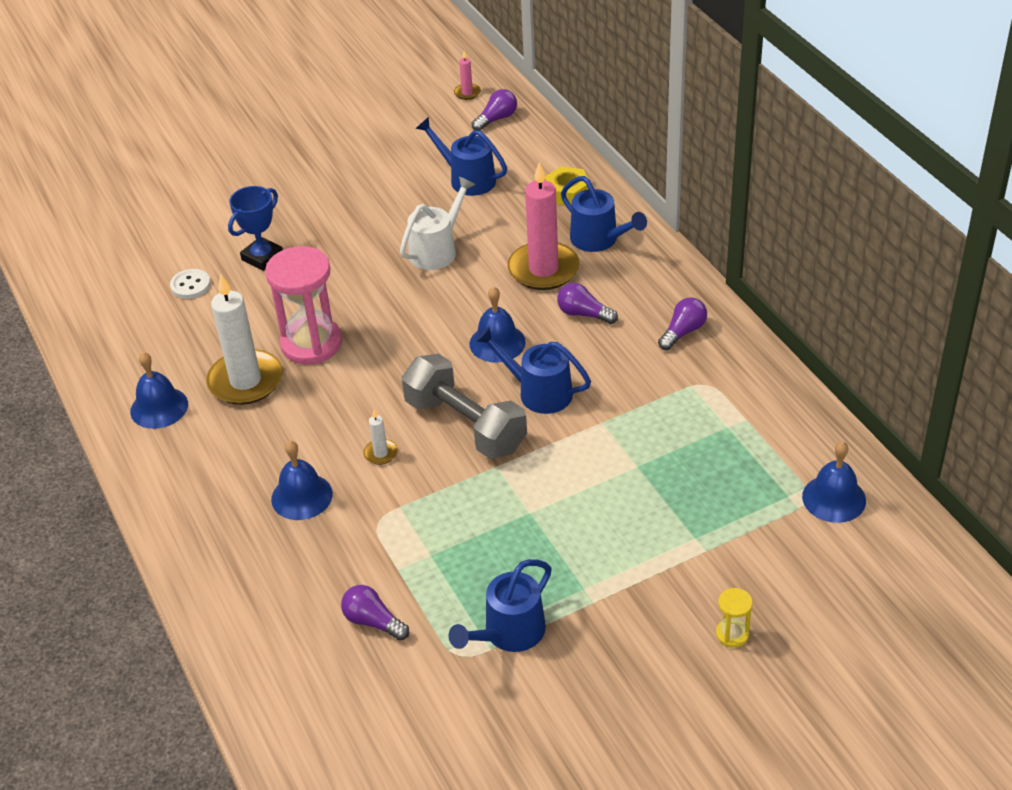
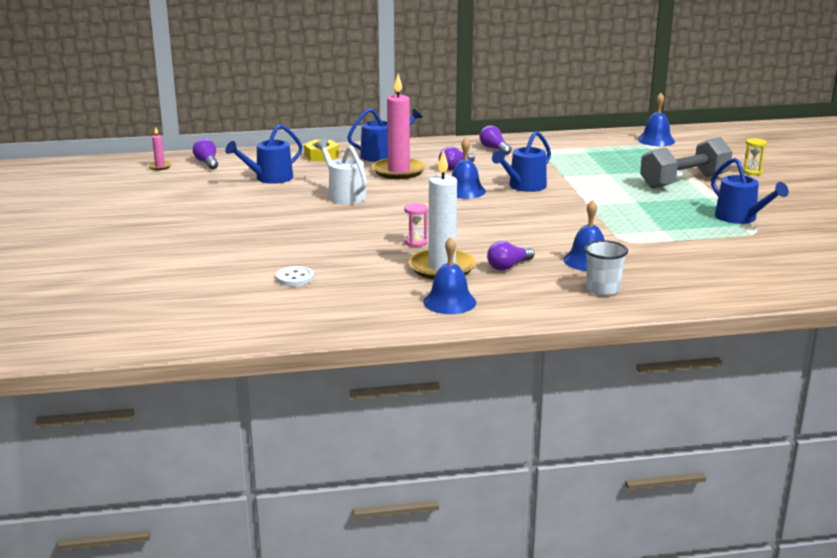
camera: 75 degrees left, 20 degrees down
blue trophy [228,186,283,271] -> none
pink hourglass [265,246,342,364] -> pink hourglass [404,203,428,247], size x0.44
purple light bulb [341,585,409,641] -> purple light bulb moved to [487,241,534,270]
white candle [363,410,398,465] -> none
grey dumbbell [401,354,527,459] -> grey dumbbell moved to [640,137,732,189]
none -> white cup [584,240,628,296]

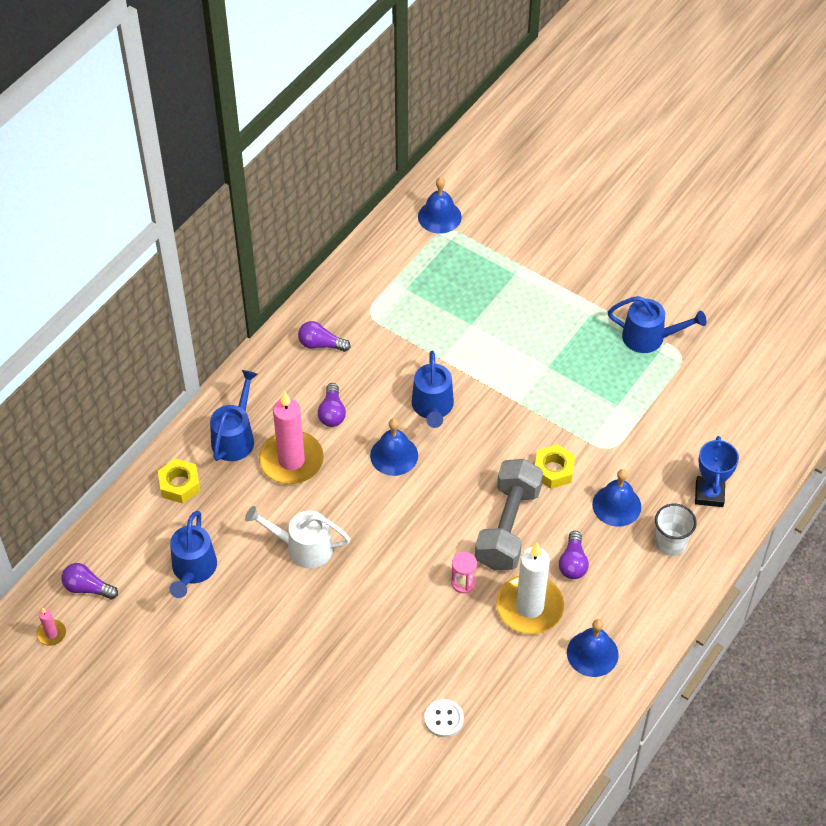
camera: 45 degrees left, 30 degrees up
grey dumbbell [640,137,732,189] -> grey dumbbell moved to [475,459,543,570]
yellow hourglass [743,138,767,175] -> none
none -> yellow nut [535,444,575,489]
none -> blue trophy [695,436,739,507]

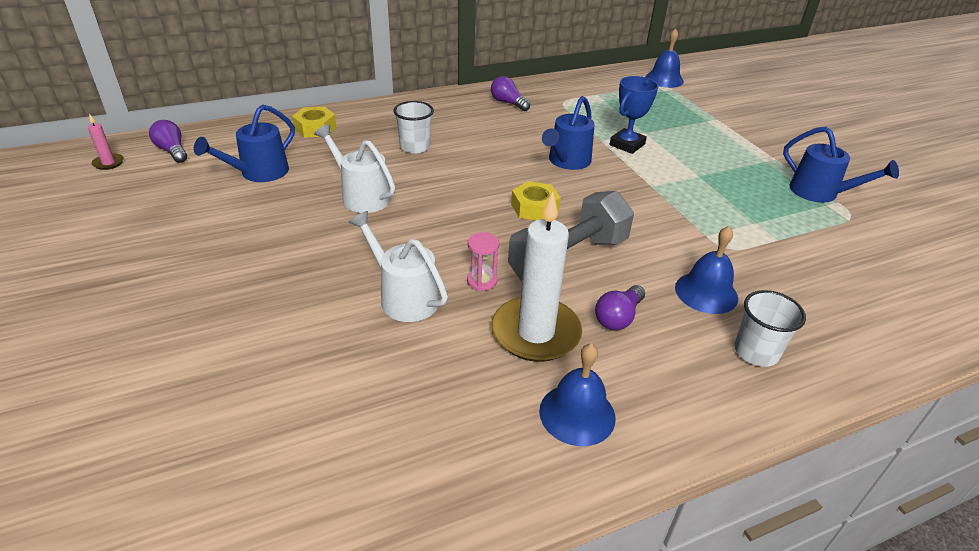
camera: 30 degrees right, 15 degrees down
blue watering can [210,370,258,461] -> none
pink candle [259,391,324,484] -> white cup [393,101,434,153]
purple light bulb [318,383,346,427] -> none
blue bell [370,419,418,476] -> none
white button [424,699,464,737] -> none
yellow nut [535,444,575,489] -> yellow nut moved to [511,181,561,220]
blue trophy [695,436,739,507] -> blue trophy moved to [610,76,658,154]
none -> white watering can [349,211,448,322]

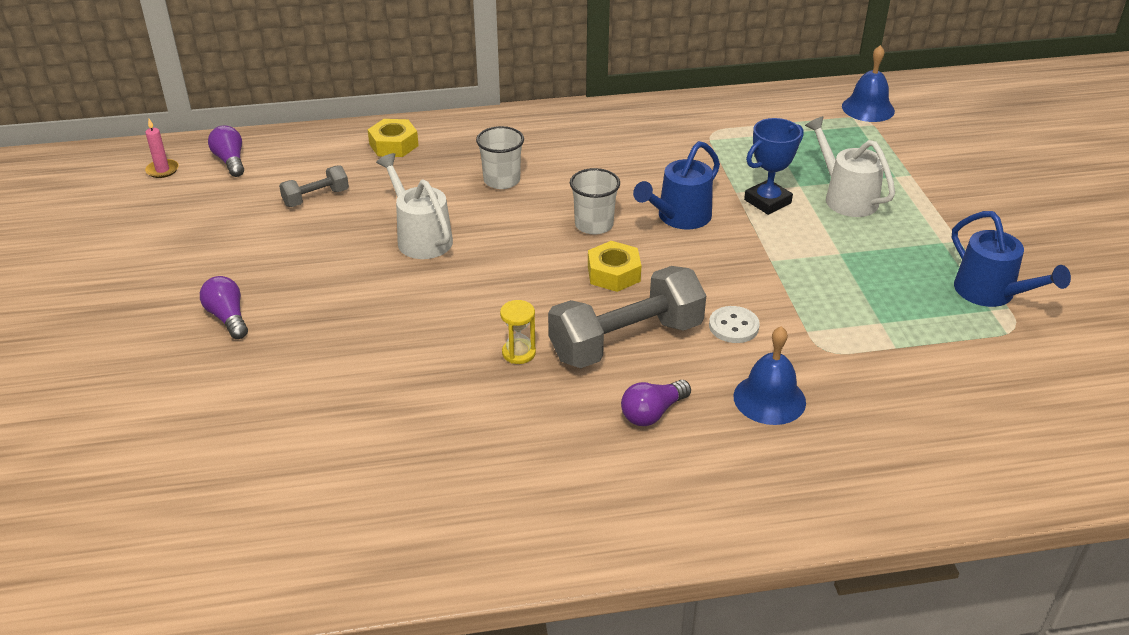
camera: 15 degrees right, 0 degrees up
blue watering can [194,104,295,182] -> grey dumbbell [279,165,349,207]
white watering can [349,211,448,322] -> white watering can moved to [805,116,895,217]
pink hourglass [467,232,500,291] -> yellow hourglass [500,300,536,364]
purple light bulb [491,76,530,111] -> purple light bulb moved to [200,276,248,339]
white candle [492,191,582,362] -> none
blue bell [539,343,616,446] -> none
white cup [735,290,806,367] -> white cup moved to [570,168,620,235]
none -> white button [709,306,760,343]

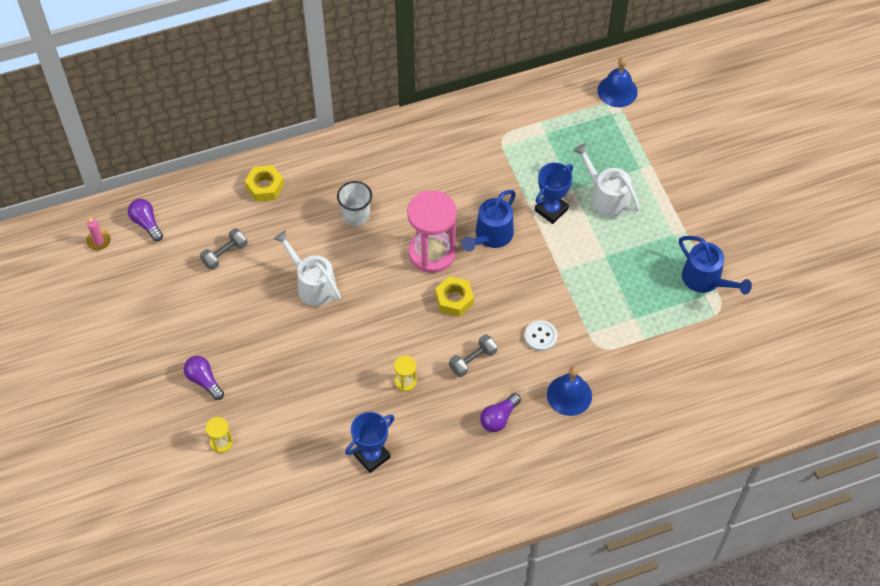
camera: 10 degrees left, 20 degrees up
grey dumbbell [548,266,706,368] -> grey dumbbell [449,334,497,377], size x0.50
white cup [570,168,620,235] -> pink hourglass [407,190,457,273]
none -> yellow hourglass [205,417,233,453]
none -> blue trophy [345,412,395,473]

